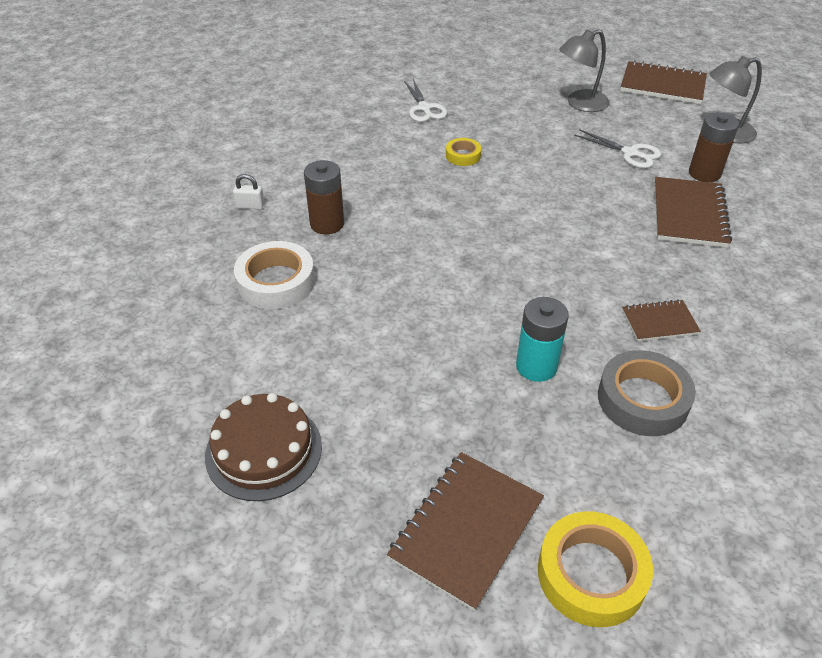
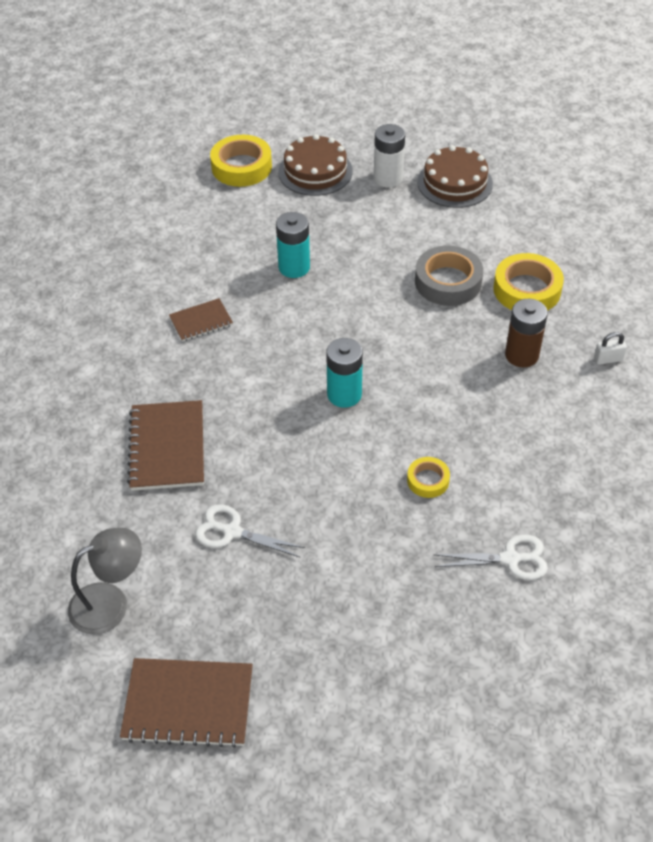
camera: 165 degrees right, 5 degrees up
white tape [234,241,315,309] -> yellow tape [493,253,564,311]
brown notebook [387,452,544,611] -> brown cake [278,134,353,196]
white scissors [404,79,448,122] -> white scissors turned 120 degrees clockwise [433,534,548,580]
grey lamp [559,29,609,112] -> none
grey tape [598,350,696,436] -> grey tape moved to [415,245,483,306]
brown battery [689,112,739,182] -> none
none -> turquoise battery [326,338,363,408]
none -> white battery [374,124,405,187]

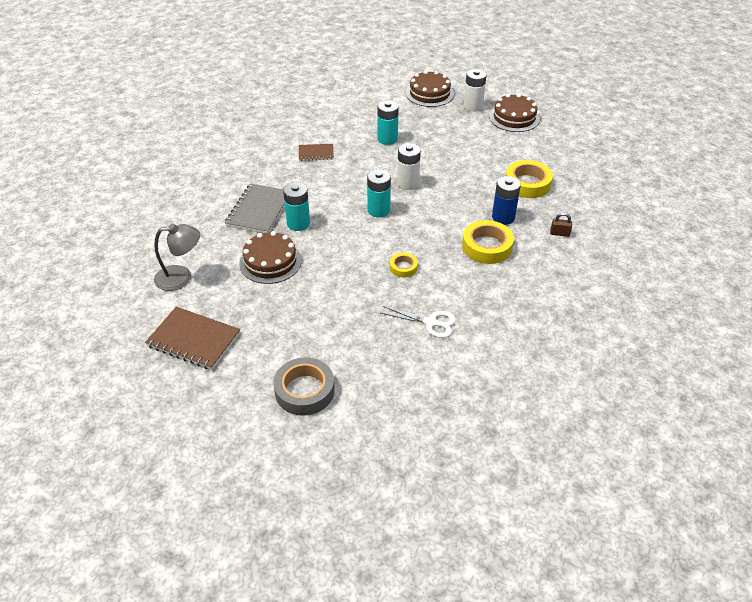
camera: 20 degrees right, 5 degrees down
brown notebook [127,400,204,491] -> grey notebook [225,183,285,233]
white scissors [195,504,305,557] -> brown cake [239,231,302,284]
yellow tape [210,135,272,187] -> yellow tape moved to [462,220,514,264]
grey tape [415,245,483,306] -> grey tape moved to [273,357,335,416]
brown battery [505,299,548,367] -> blue battery [492,176,521,225]
white padlock [594,332,627,365] -> brown padlock [550,213,572,237]
none -> turquoise battery [283,182,310,231]
none -> white battery [397,143,421,190]

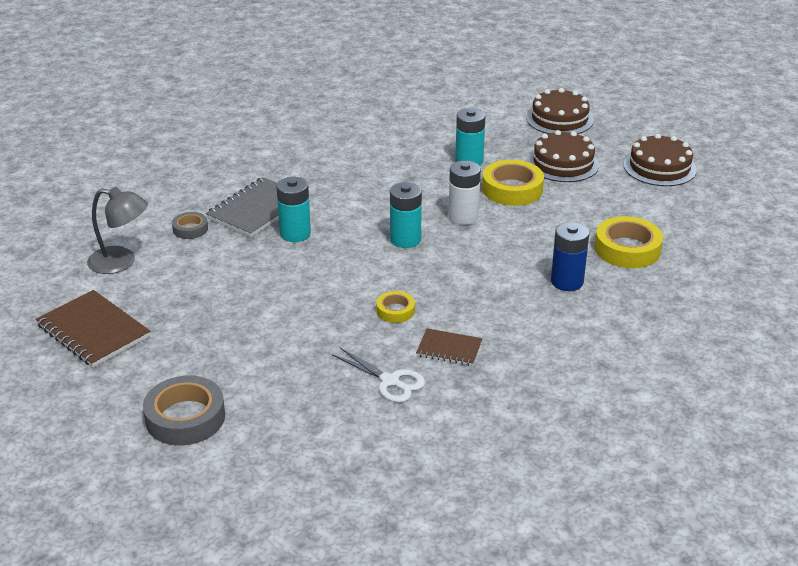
camera: 20 degrees right, 10 degrees down
brown cake [239,231,302,284] -> brown cake moved to [527,130,599,182]
brown notebook [299,144,334,161] -> brown notebook moved to [416,328,482,366]
yellow tape [462,220,514,264] -> yellow tape moved to [482,160,544,206]
white battery [464,69,486,112] -> none
brown padlock [550,213,572,237] -> none
none -> grey tape [172,212,208,239]

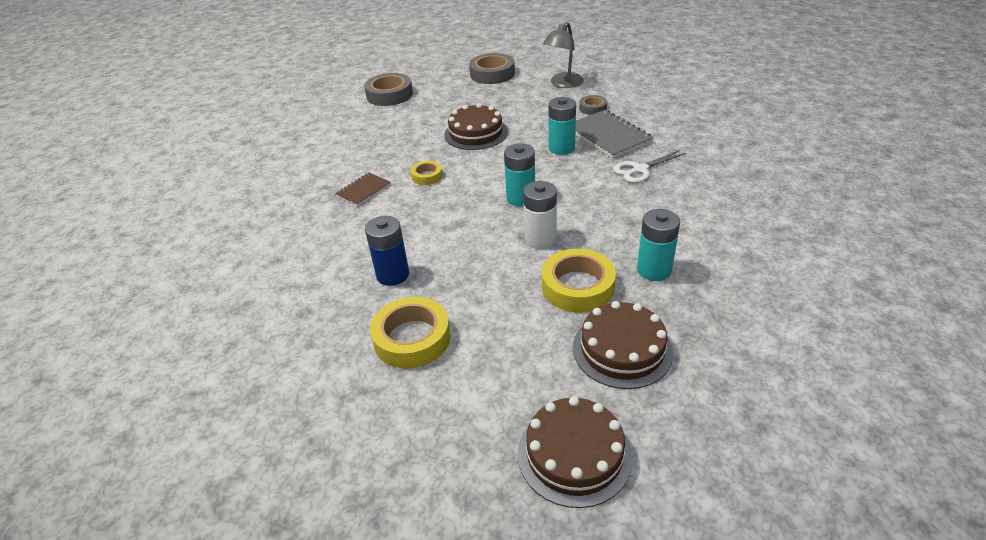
camera: 115 degrees right, 5 degrees up
brown notebook [36,290,150,367] -> grey tape [469,53,515,84]
white scissors [332,348,425,403] -> white scissors moved to [613,150,686,183]
brown cake [526,88,594,134] -> brown cake moved to [444,103,508,150]

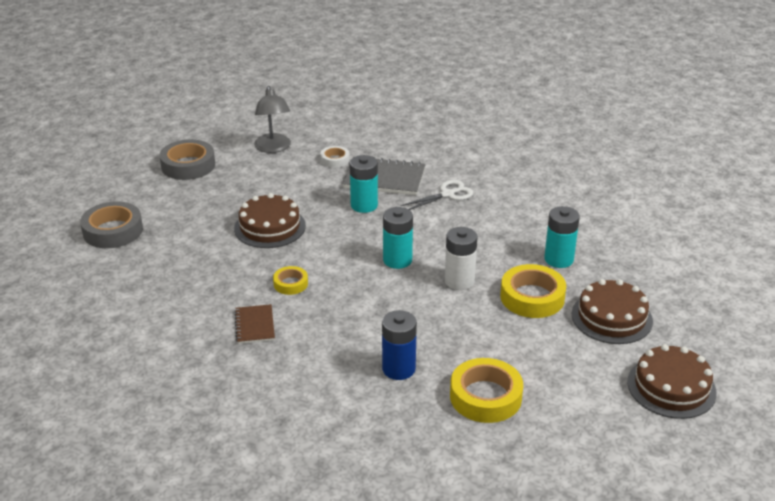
camera: 50 degrees left, 5 degrees down
grey tape [579,95,607,115] -> white tape [320,146,350,168]
white scissors [613,150,686,183] -> white scissors turned 135 degrees counterclockwise [400,180,474,210]

